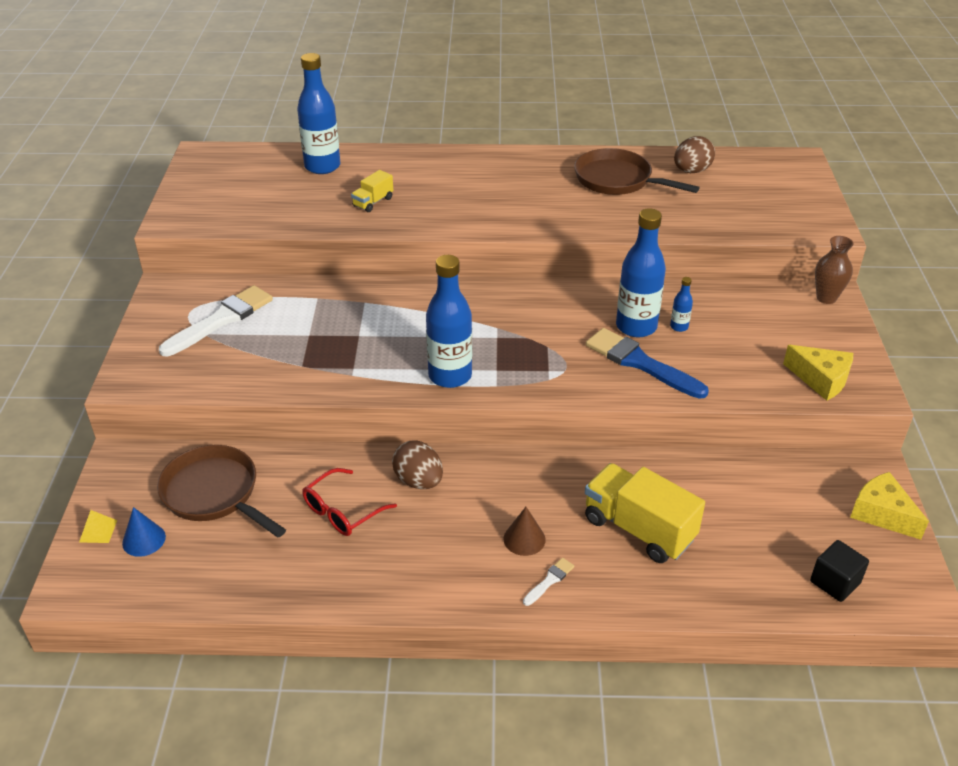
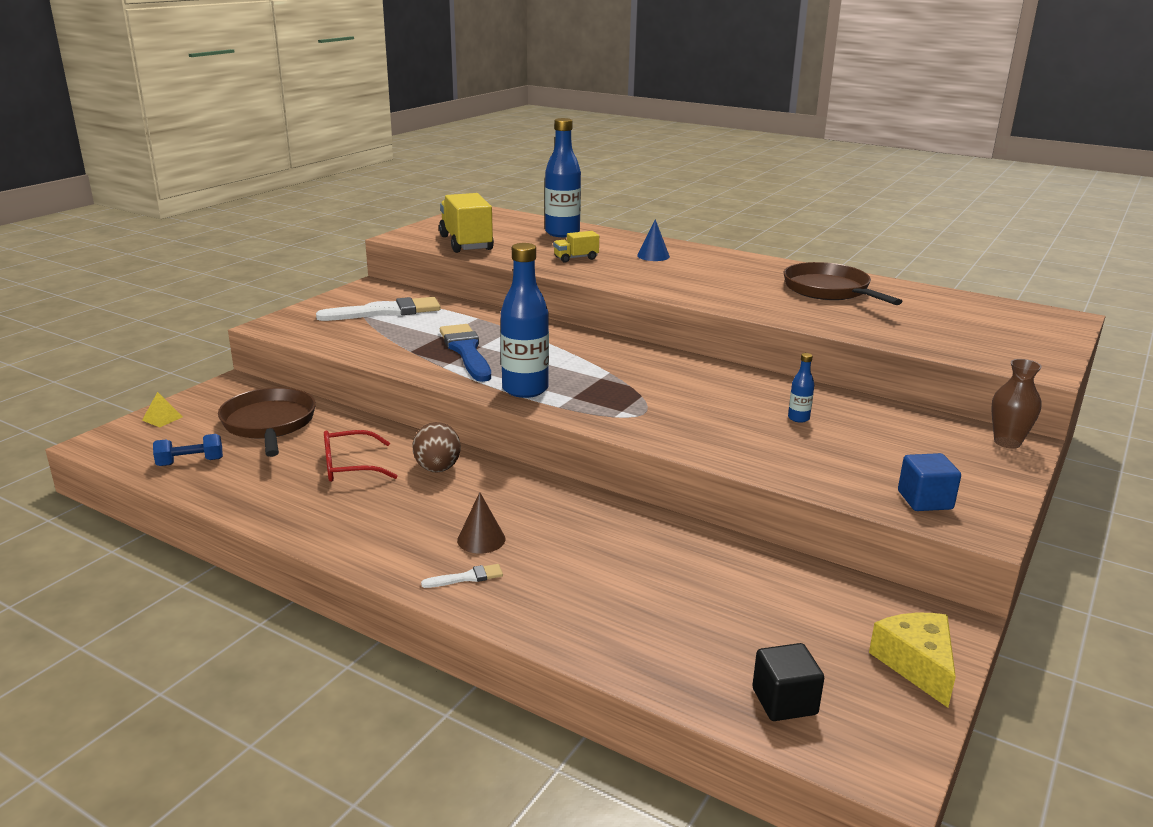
camera: 30 degrees right, 15 degrees down
blue cone [122,507,166,557] -> blue cone moved to [637,219,670,261]
yellow truck [585,463,705,563] -> yellow truck moved to [439,193,494,253]
blue brush [586,328,709,399] -> blue brush moved to [440,324,491,382]
blue bottle [616,208,666,338] -> none
brown egg [674,136,715,173] -> none
yellow cheese [783,345,853,401] -> blue cube [898,453,961,511]
none -> blue dumbbell [153,434,223,466]

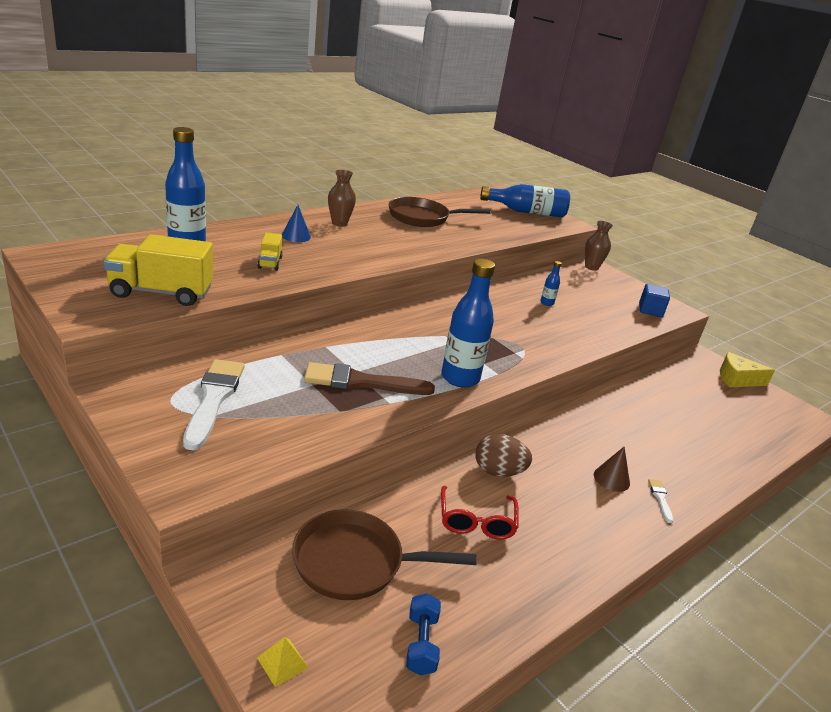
camera: 75 degrees left, 5 degrees up
blue brush [440,324,491,382] -> brown brush [304,362,435,395]
black cube [752,643,824,721] -> none
none -> brown vase [328,170,356,227]
none -> blue bottle [480,184,570,217]

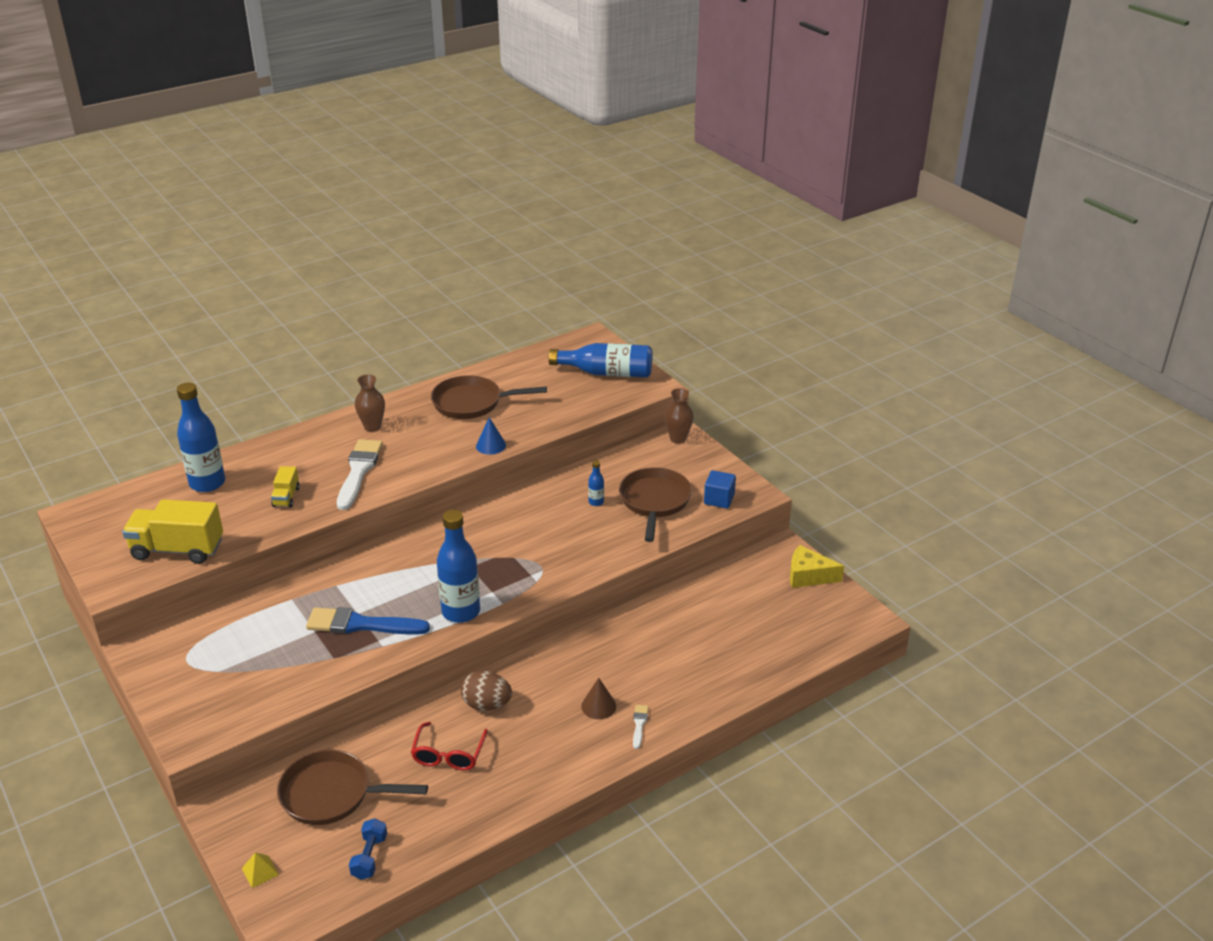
camera: 10 degrees right, 5 degrees up
white brush [183,359,244,450] -> white brush moved to [337,439,383,510]
blue cone [282,205,311,242] -> blue cone moved to [476,417,506,455]
brown brush [304,362,435,395] -> blue brush [306,607,430,635]
none -> brown pan [619,467,692,542]

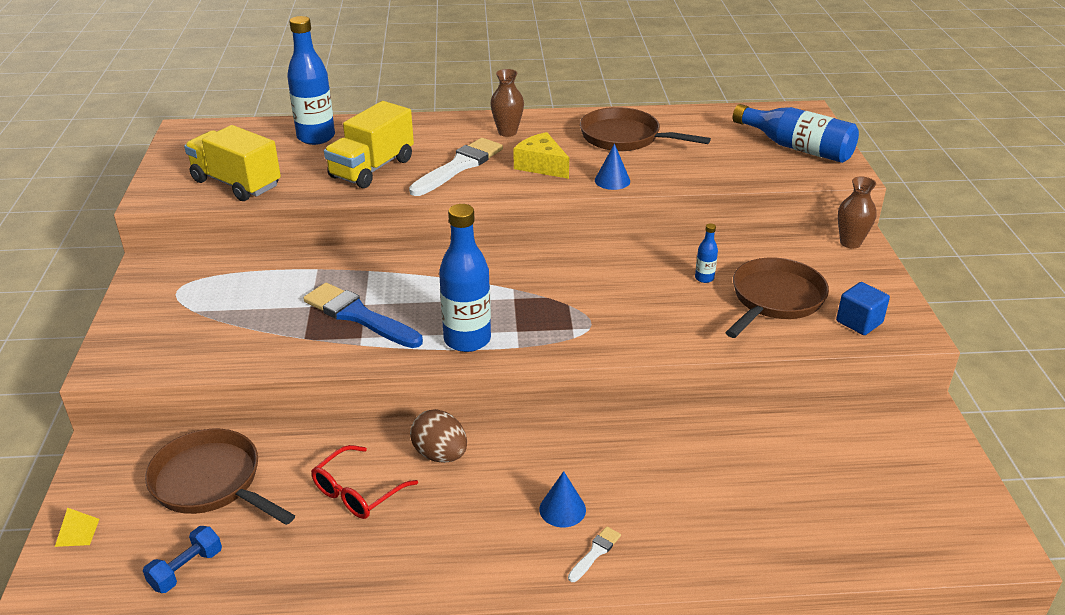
camera: 30 degrees right, 0 degrees up
yellow truck [271,466,300,507] -> yellow truck [324,101,414,188], size x2.00
brown cone [581,678,616,719] -> blue cone [539,471,586,527]
yellow cheese [790,545,844,588] -> yellow cheese moved to [513,132,569,179]

